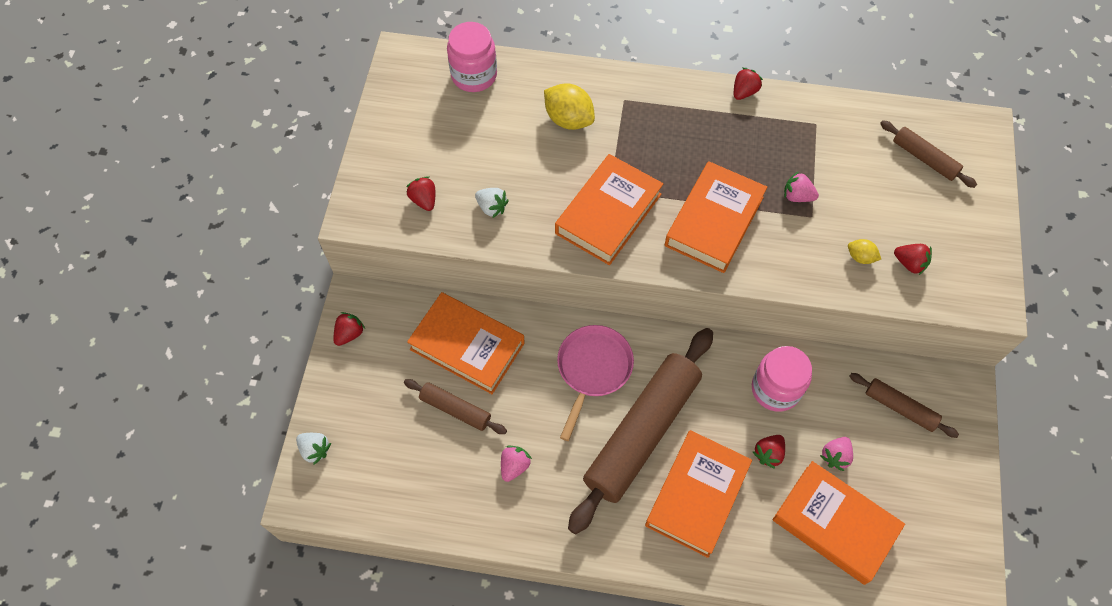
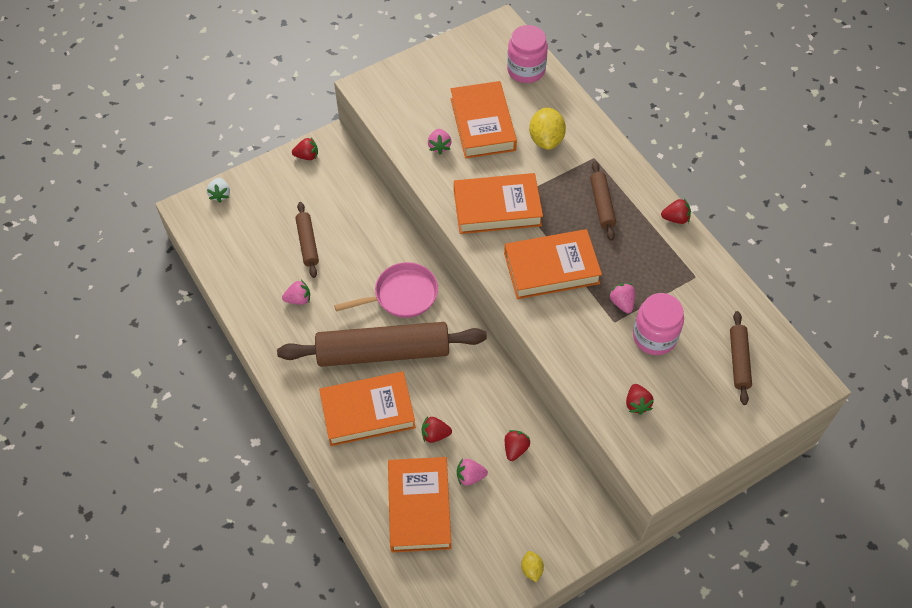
camera: 50 degrees right, 5 degrees down
red strawberry [406,176,435,211] -> red strawberry moved to [505,430,530,461]
orange book [407,292,525,394] -> orange book moved to [451,81,517,159]
white strawberry [475,188,509,218] -> pink strawberry [428,129,451,154]
pink jar [752,346,812,412] -> pink jar moved to [633,293,684,355]
yellow lemon [848,239,881,264] -> yellow lemon moved to [521,551,544,582]
brown rolling pin [849,373,959,438] -> brown rolling pin moved to [590,161,616,241]

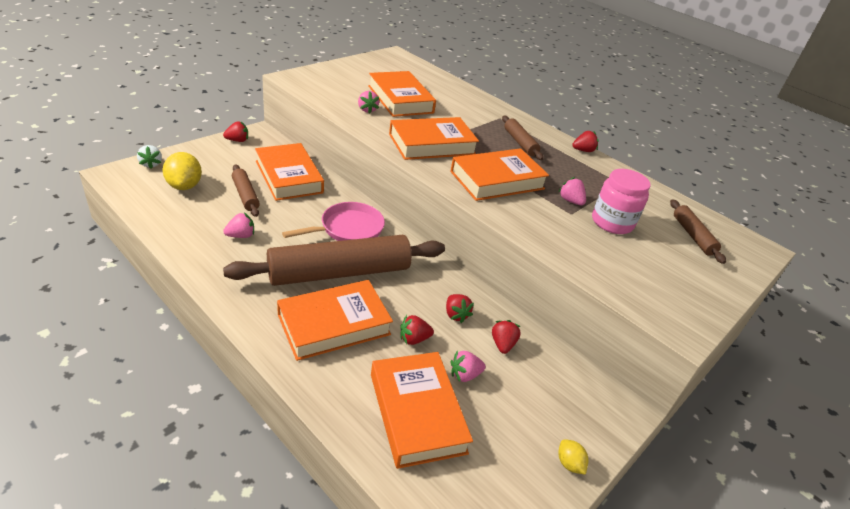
camera: 20 degrees left, 20 degrees down
pink jar [507,25,548,83] -> none
yellow lemon [529,107,566,150] -> yellow lemon moved to [163,152,202,190]
red strawberry [626,384,654,415] -> red strawberry moved to [446,294,474,323]
none -> orange book [255,143,324,201]

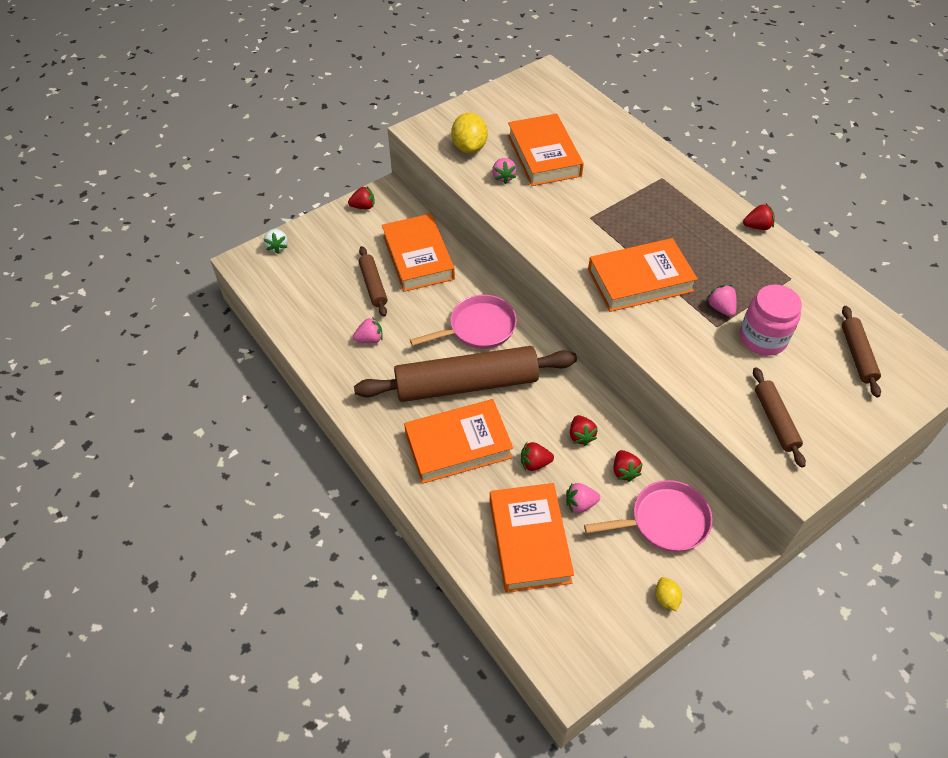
camera: 15 degrees right, 15 degrees up
yellow lemon [163,152,202,190] -> yellow lemon moved to [451,113,488,153]
orange book [389,117,479,160] -> none
red strawberry [492,320,521,354] -> red strawberry turned 150 degrees clockwise [613,450,643,482]
brown rolling pin [502,116,544,160] -> brown rolling pin moved to [753,367,806,468]
none -> pink pan [584,480,712,552]

